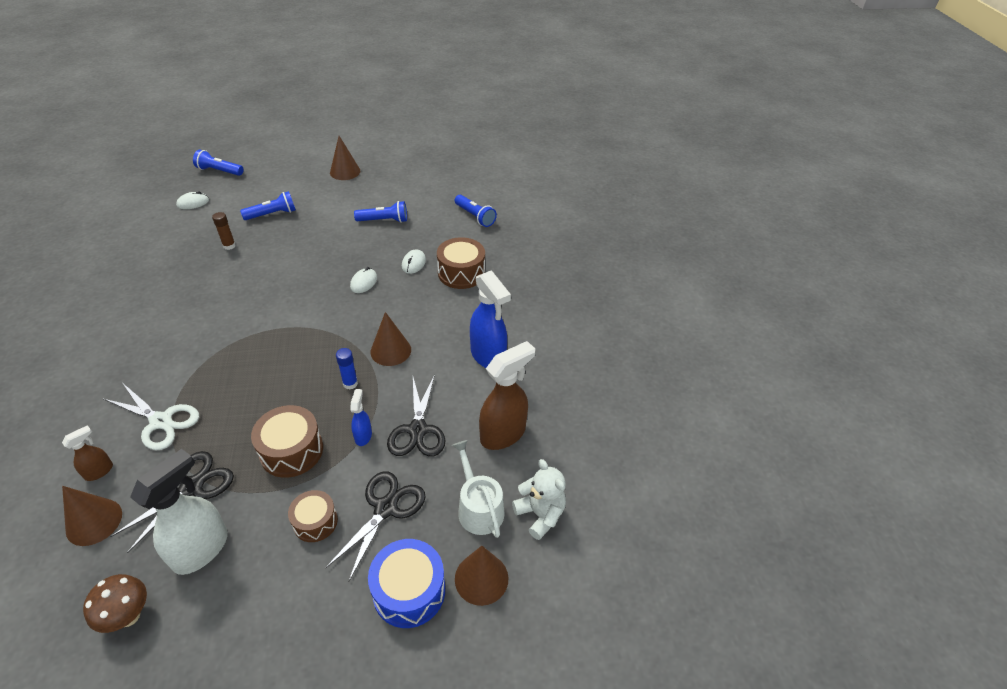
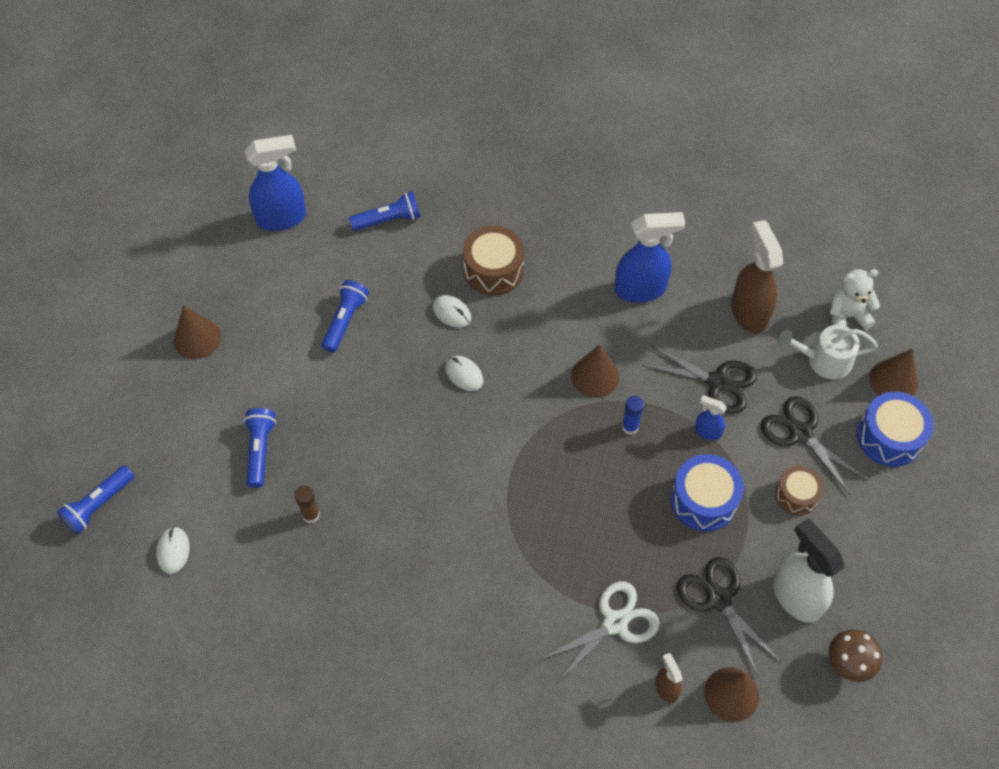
camera: 65 degrees left, 15 degrees up
brown drum [251,405,323,478] -> blue drum [670,454,744,531]
none -> blue spray bottle [245,135,306,231]

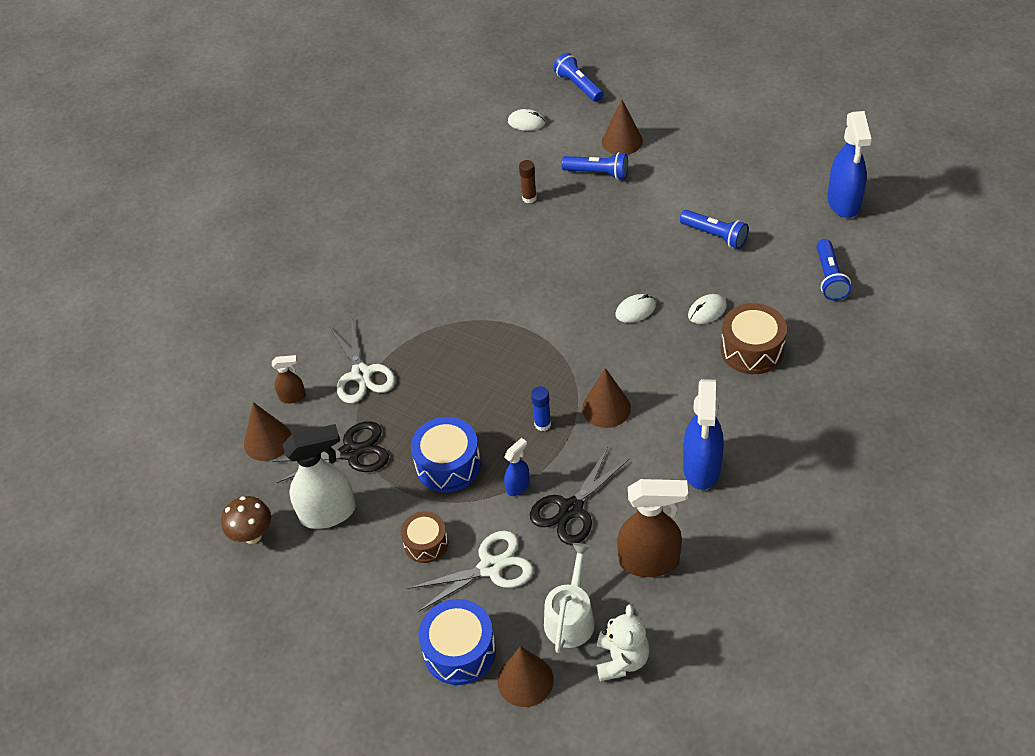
camera: 110 degrees right, 10 degrees down
brown cone [174,305,221,359] -> brown cone moved to [602,99,643,155]
black scissors [761,396,868,496] -> white scissors [407,531,533,612]

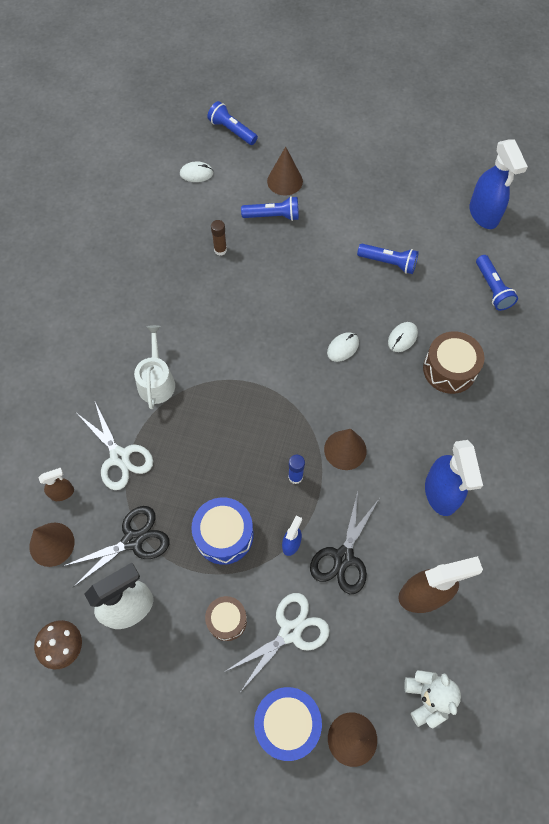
camera: 20 degrees left, 15 degrees up
white watering can [544,543,595,653] -> white watering can moved to [134,325,175,409]

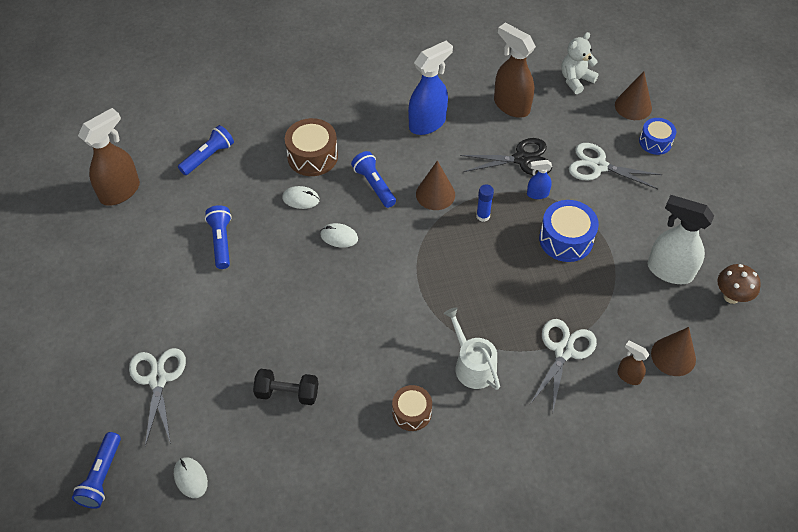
camera: 120 degrees left, 10 degrees down
black scissors [62,506,169,587] -> none
white watering can [134,325,175,409] -> white watering can turned 90 degrees clockwise [444,307,500,390]
brown drum [205,596,247,641] -> brown drum moved to [392,385,432,431]
brown glue stick [211,220,227,256] -> black dumbbell [253,369,318,405]
blue flashlight [241,196,299,221] -> blue flashlight moved to [351,151,396,208]
blue drum [254,687,322,761] -> blue drum [639,118,676,155], size x0.65
brown cone [267,147,303,196] -> white scissors [129,348,186,446]
blue spray bottle [469,139,528,229] -> brown spray bottle [78,108,140,206]

